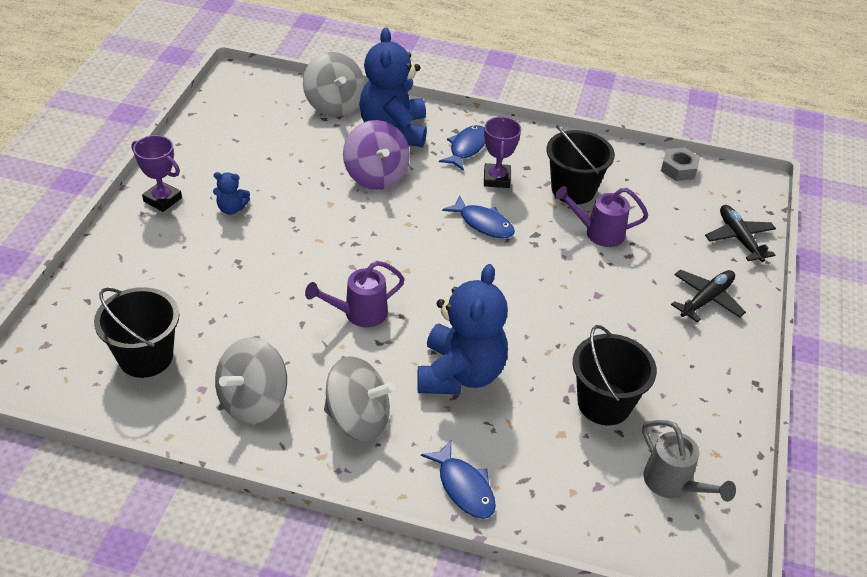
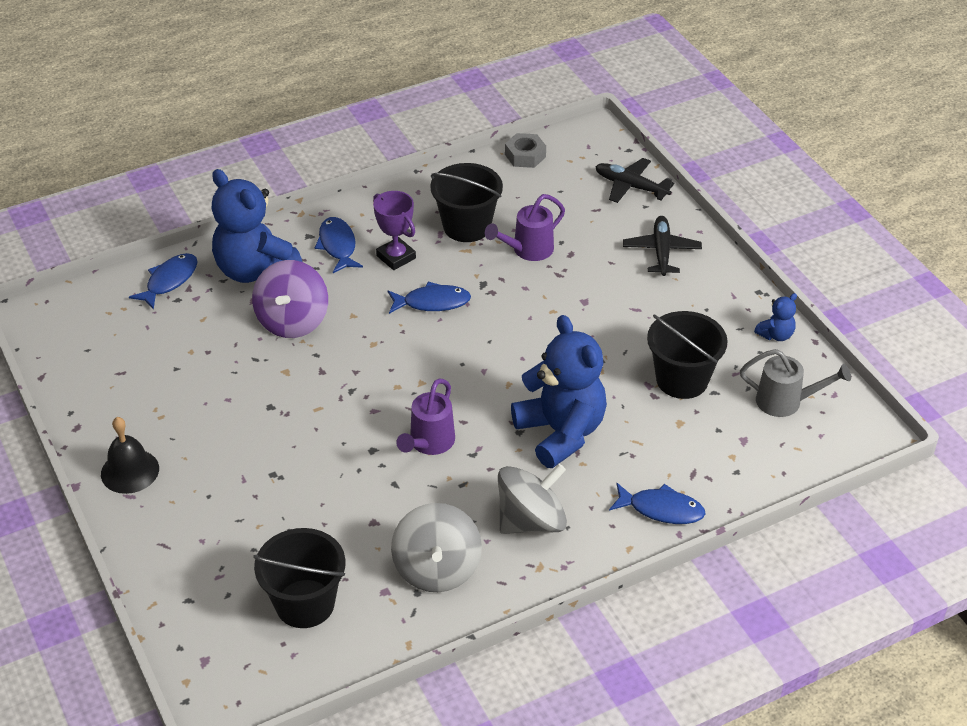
camera: 40 degrees left, 0 degrees up
purple trophy [132,135,182,212] -> black bell [101,417,159,494]
blue teddy bear [213,172,250,215] -> blue teddy bear moved to [754,293,797,341]
grey spinning top [303,52,365,117] -> blue fish [129,253,197,310]
purple spinning top [343,120,410,190] -> purple spinning top turned 75 degrees clockwise [252,260,328,338]

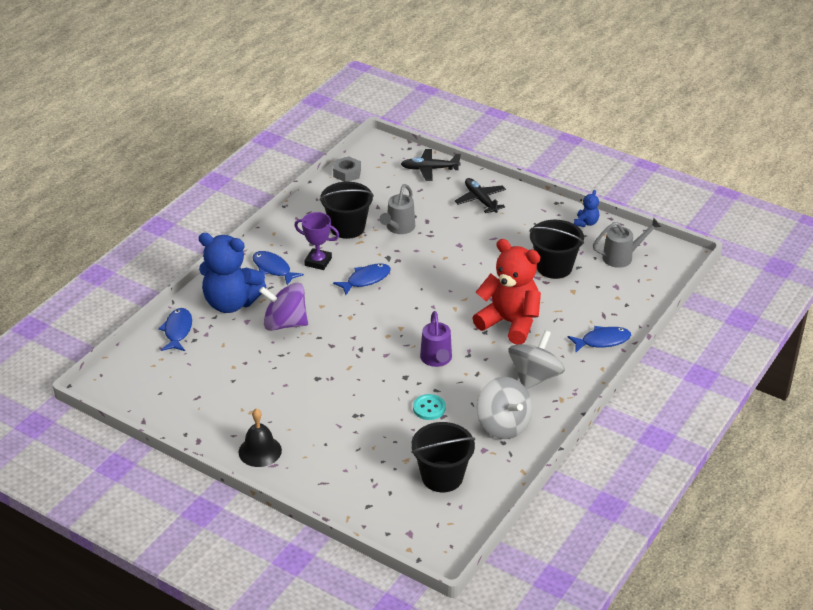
camera: 30 degrees left, 5 degrees down
purple spinning top [252,260,328,338] -> purple spinning top turned 120 degrees clockwise [259,283,308,331]
purple watering can [485,194,565,261] -> grey watering can [380,184,415,234]
blue teddy bear [511,315,607,468] -> red teddy bear [473,239,541,344]
none -> turquoise button [413,394,446,420]

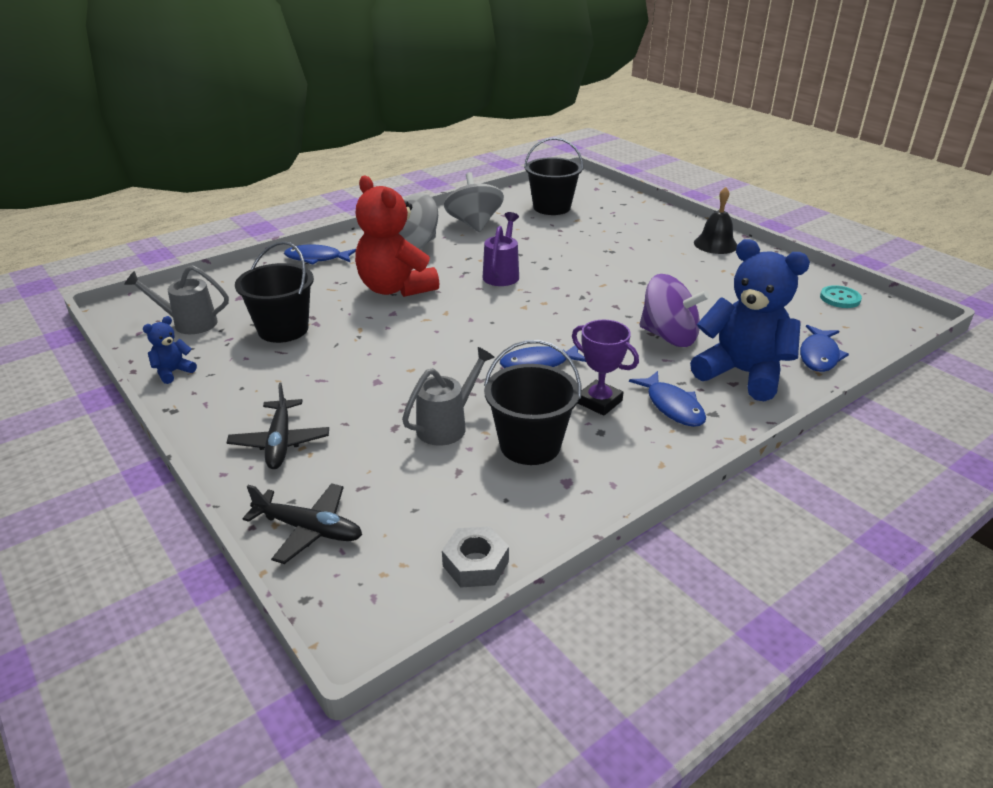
camera: 160 degrees left, 5 degrees down
turquoise button [413,394,446,420] -> turquoise button moved to [820,285,862,308]

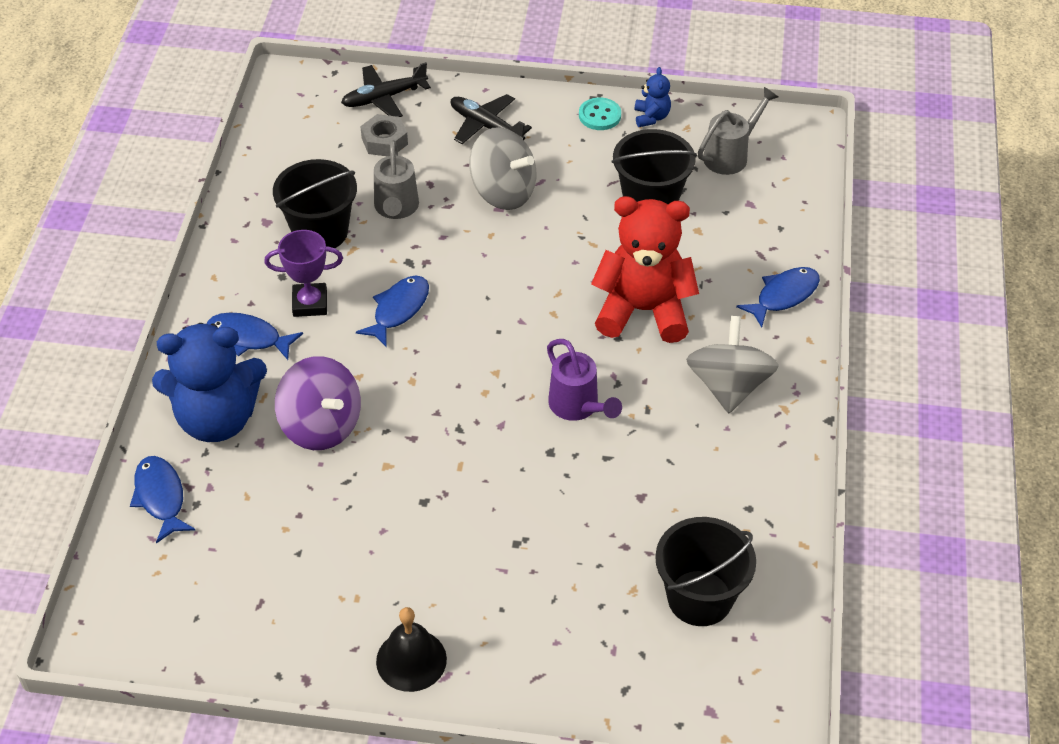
camera: 135 degrees right, 15 degrees up
grey nut [442,526,509,587] -> grey nut moved to [360,114,408,157]
grey spinning top [444,172,504,232] -> grey spinning top moved to [469,127,536,210]
purple spinning top [639,274,709,347] -> purple spinning top turned 120 degrees counterclockwise [275,356,361,450]
turquoise button [820,285,862,308] -> turquoise button moved to [579,98,621,130]

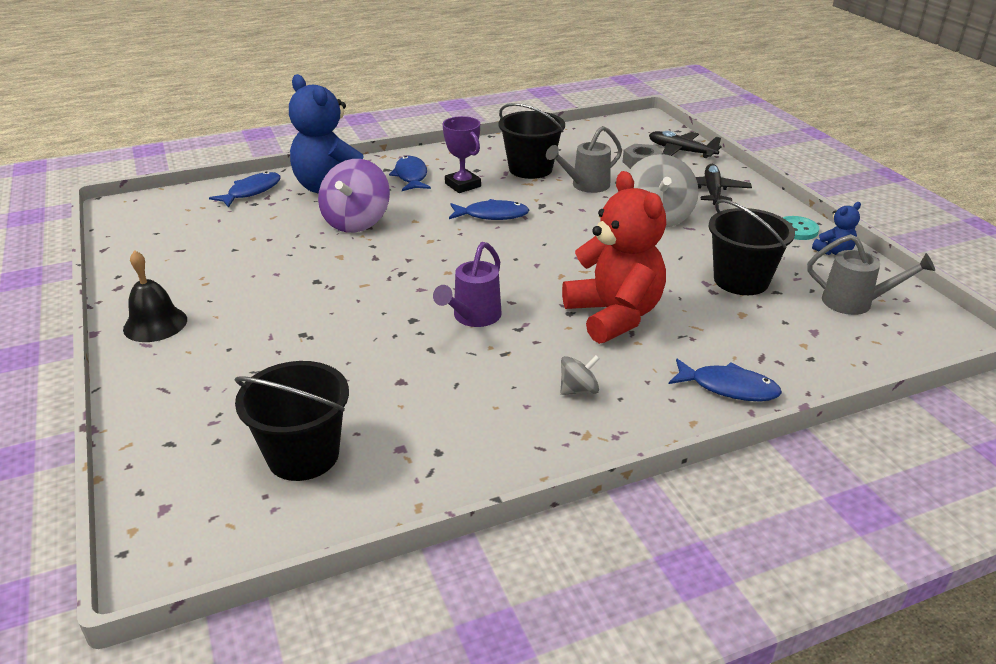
camera: 60 degrees right, 15 degrees down
grey spinning top [686,316,779,413] -> grey spinning top [561,355,600,395], size x0.50

